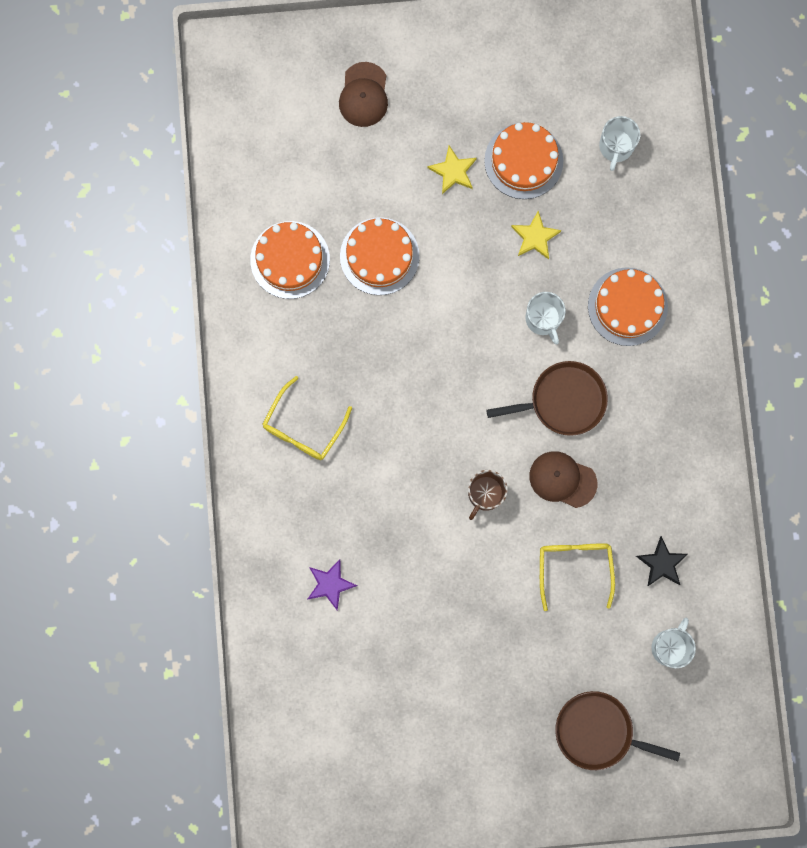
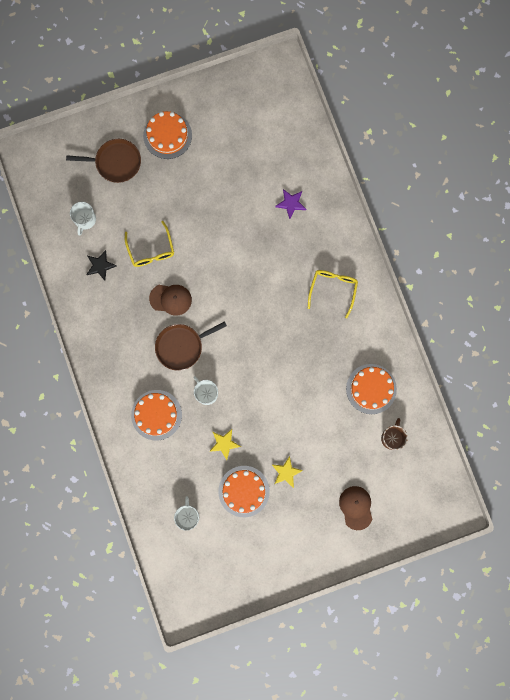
camera: 165 degrees right, 0 degrees up
orange cake [340,217,420,295] -> orange cake moved to [143,111,192,159]
brown mug [468,470,508,520] -> brown mug moved to [381,418,408,450]

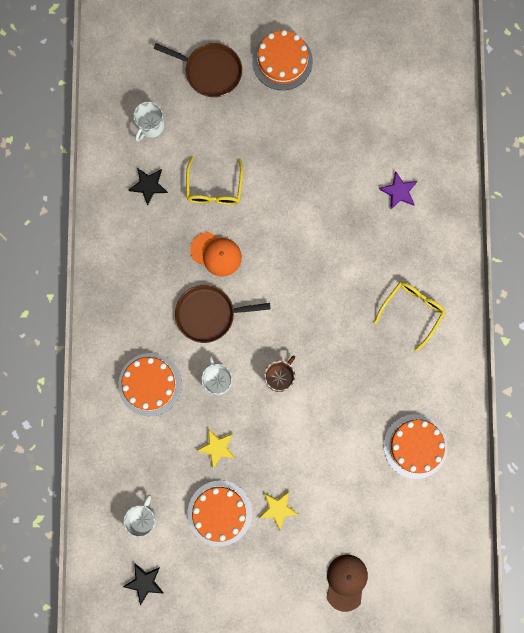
camera: 20 degrees right, 0 degrees up
brown cap [149,285,192,316] -> orange cap [190,232,242,277]
brown mug [381,418,408,450] -> brown mug moved to [264,356,295,392]
none -> black star [123,563,164,605]

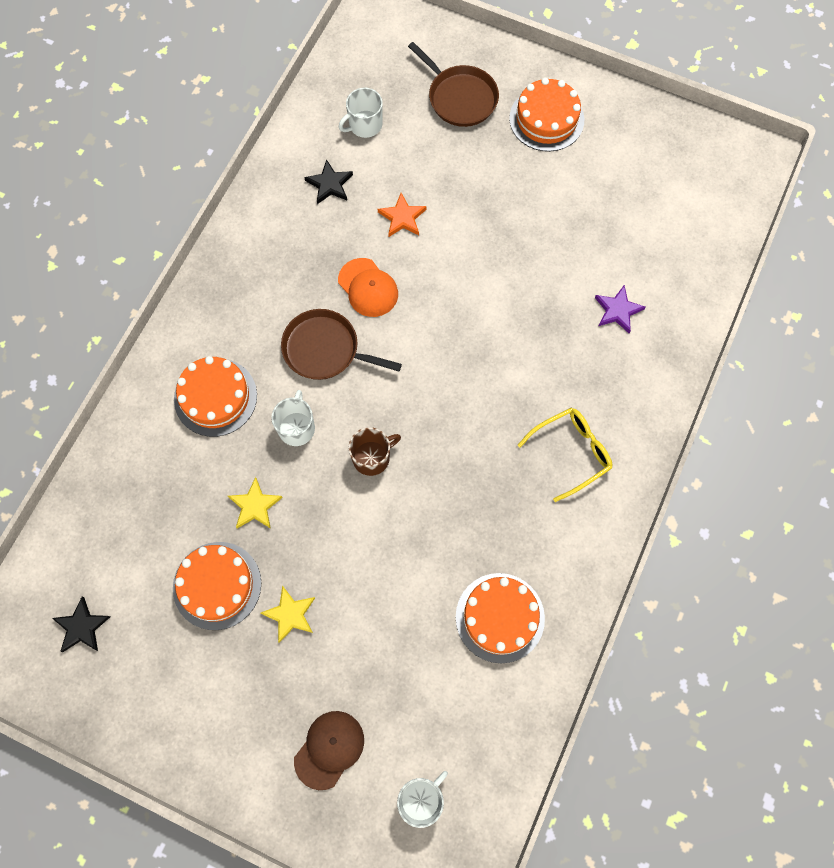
camera: 25 degrees right, 10 degrees down
white mug [124,495,157,537] -> white mug moved to [397,771,448,828]
yellow glasses [186,156,243,205] -> orange star [378,193,427,237]

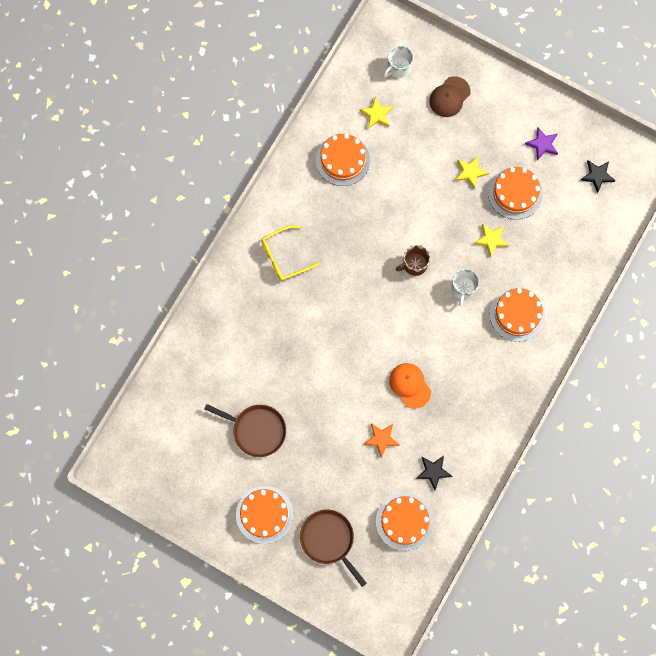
camera: 175 degrees left, 5 degrees up
brown pan [281,309,402,380] -> brown pan moved to [204,404,286,457]
white mug [338,88,383,138] -> orange cake [376,493,434,551]
purple star [595,285,645,333] -> purple star moved to [525,127,558,160]
none -> yellow star [360,97,393,129]

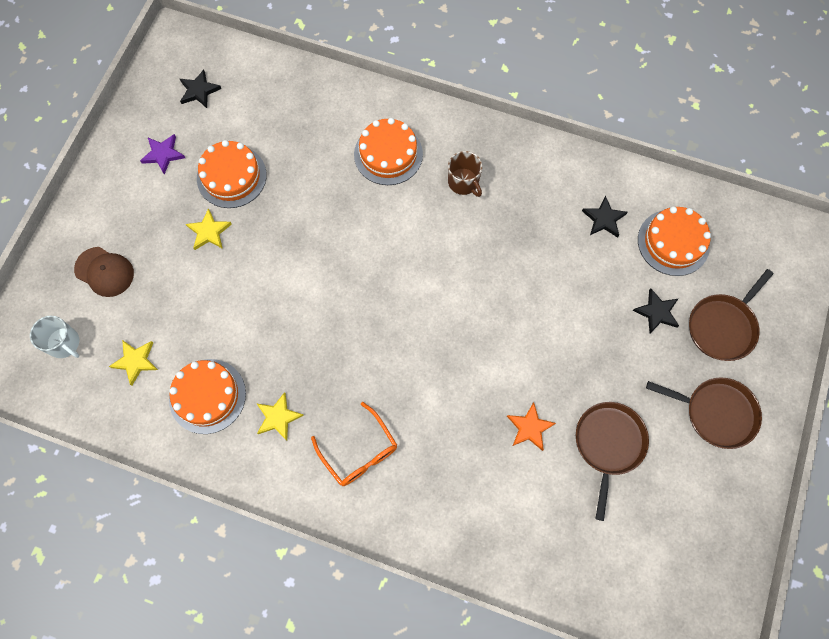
camera: 100 degrees left, 5 degrees down
orange cake [236,486,293,544] -> brown pan [646,377,762,449]
yellow glasses [261,226,319,281] -> orange glasses [311,402,397,486]
orange star [364,424,400,458] -> orange star moved to [507,402,556,451]
orange cap [389,363,431,409] -> none
brown mug [396,245,430,276] -> brown mug moved to [448,151,482,197]
white mug [451,269,479,306] -> none
yellow star [474,224,509,257] -> yellow star moved to [256,392,304,441]
none -> black star [633,289,679,333]

